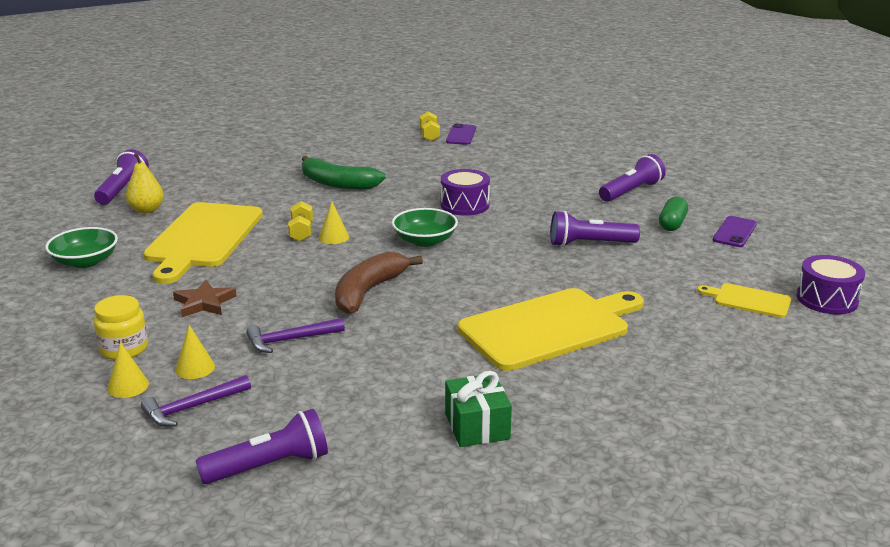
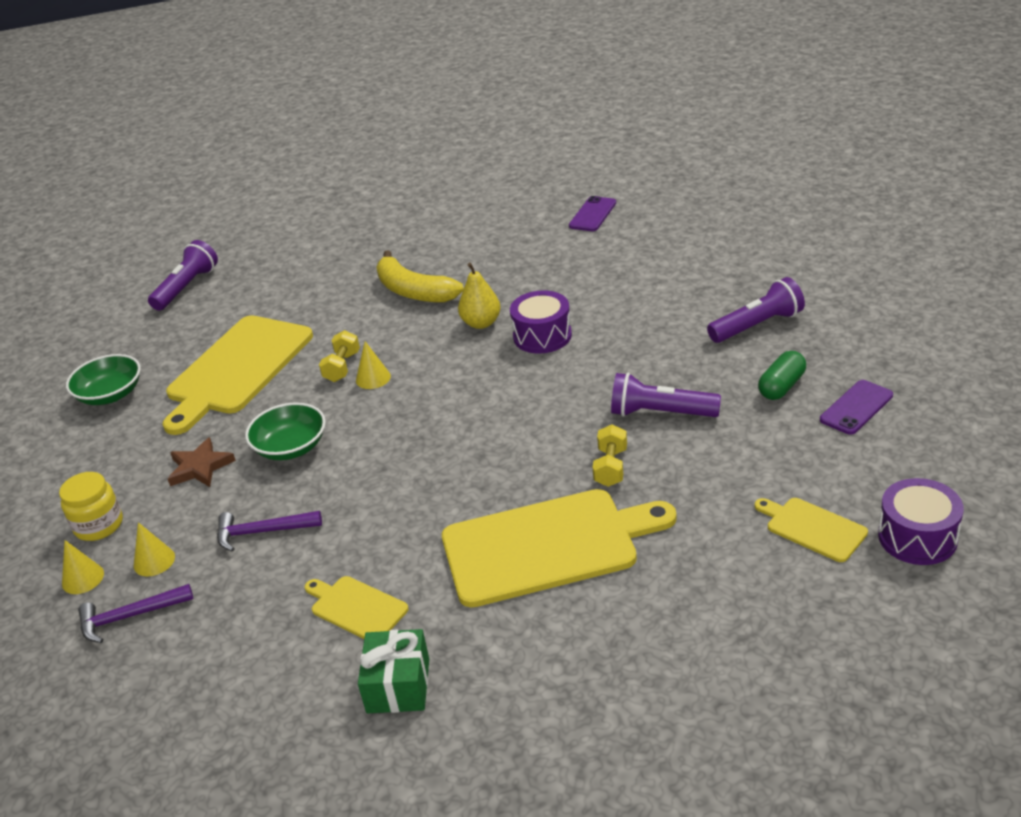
camera: 20 degrees right, 10 degrees up
yellow pear [126,153,164,213] -> yellow pear moved to [458,263,501,329]
purple flashlight [196,409,328,484] -> none
green banana [302,156,386,190] -> yellow banana [376,250,463,302]
brown banana [335,252,423,314] -> none
green bowl [392,208,458,247] -> green bowl moved to [245,403,326,460]
yellow dumbbell [419,111,440,141] -> yellow dumbbell moved to [593,424,627,487]
none -> yellow cutting board [305,576,409,639]

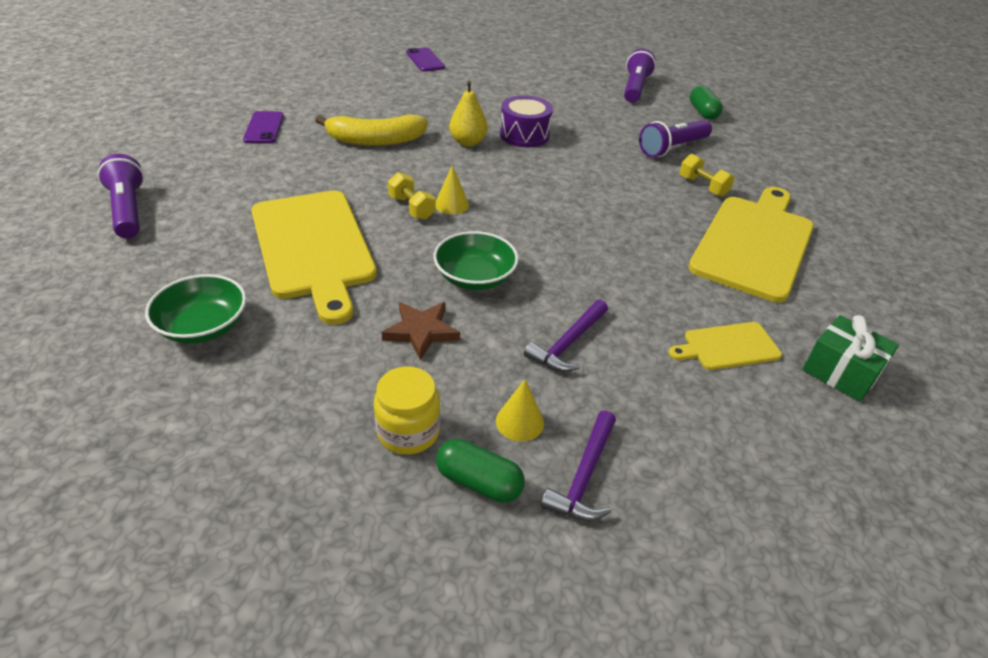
camera: 55 degrees left, 5 degrees up
yellow cone [62,540,104,594] -> green capsule [436,439,525,503]
yellow cutting board [755,498,868,562] -> none
purple phone [820,380,893,435] -> purple phone moved to [243,111,284,144]
purple drum [878,478,964,565] -> none

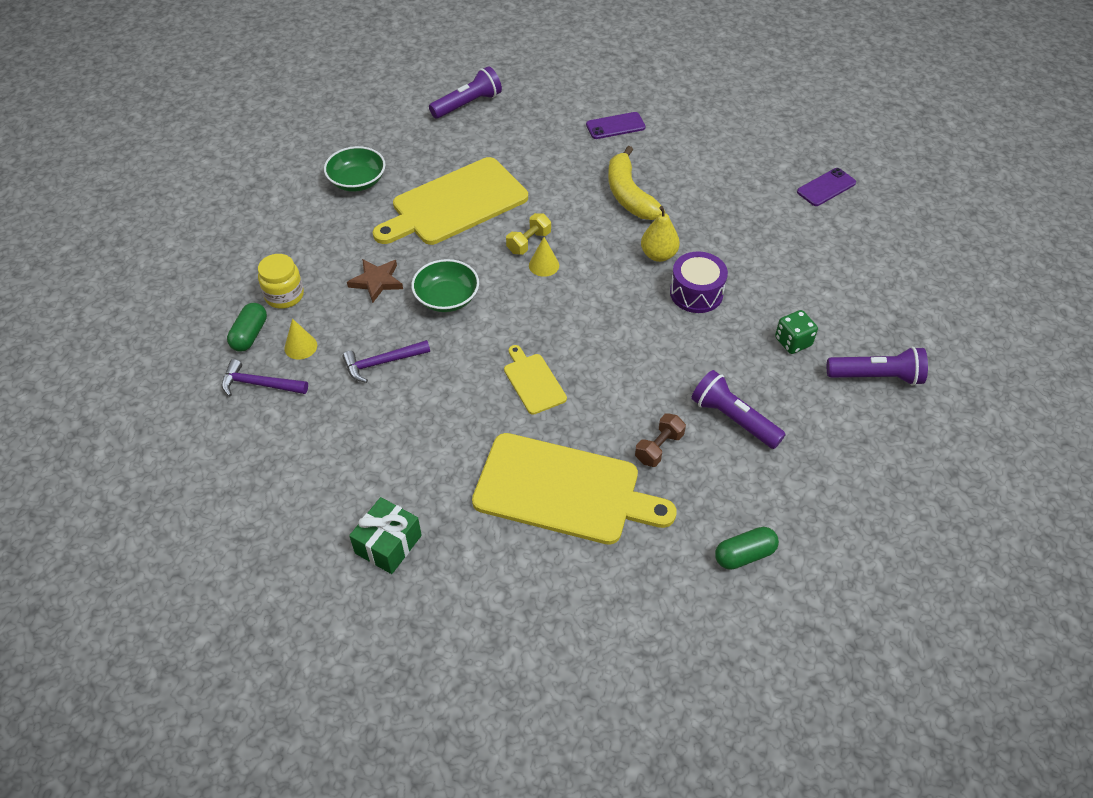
camera: 80 degrees right, 10 degrees up
purple hammer [524,300,608,372] -> purple hammer turned 45 degrees counterclockwise [343,340,430,383]
yellow cutting board [669,322,782,370] -> yellow cutting board moved to [504,345,567,415]
yellow dumbbell [679,154,735,197] -> brown dumbbell [635,413,686,467]
green capsule [690,85,723,120] -> green capsule moved to [715,527,779,570]
none -> green dice [775,310,818,354]

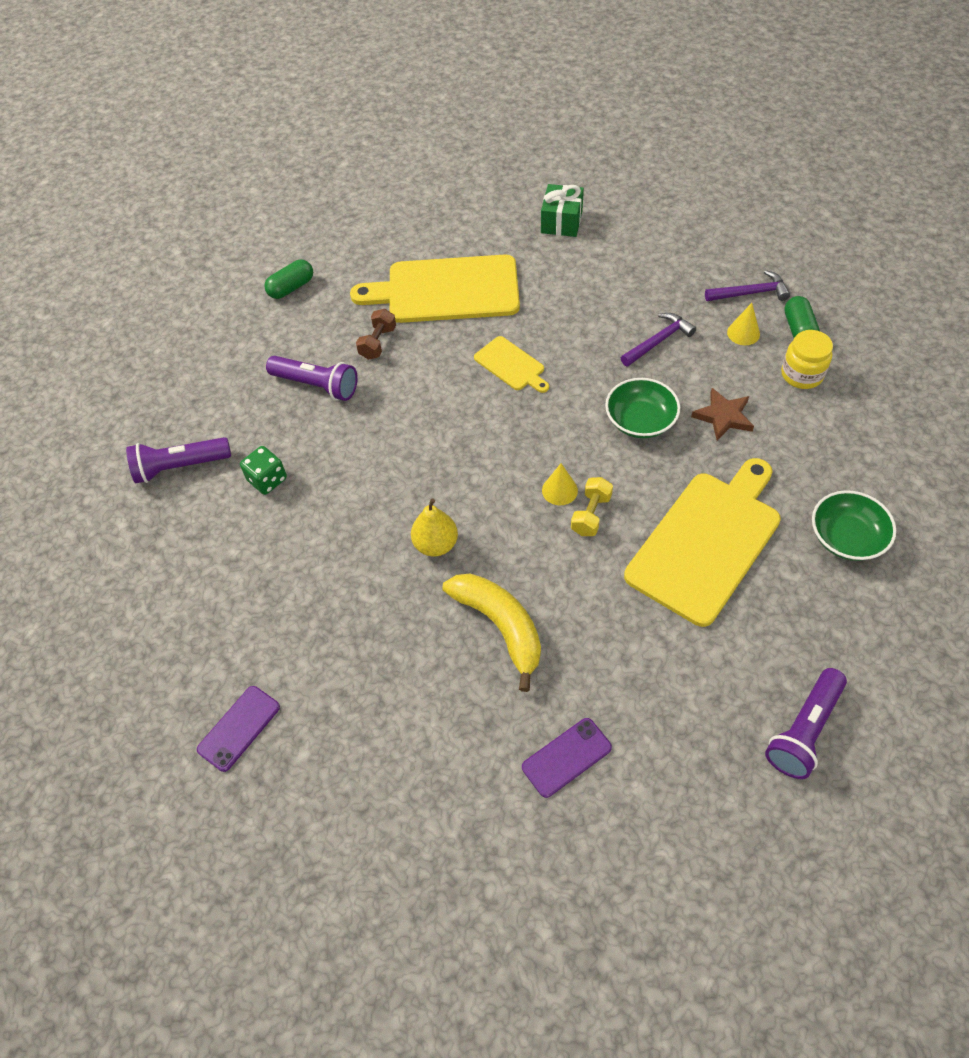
camera: 165 degrees right, 5 degrees up
purple drum [670,251,728,313] -> none

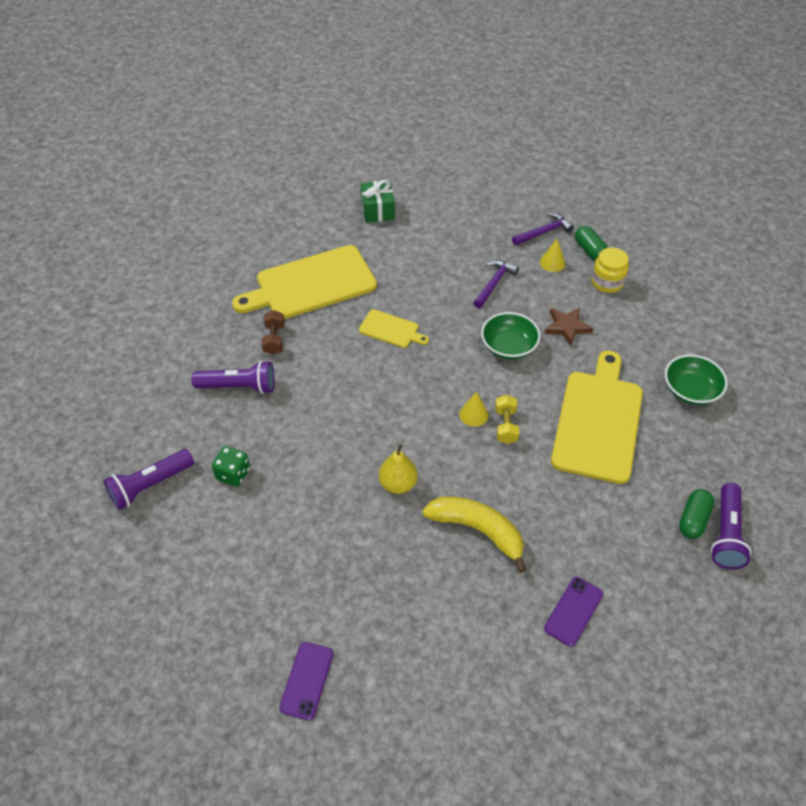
camera: 25 degrees left, 5 degrees down
green capsule [264,260,313,299] -> green capsule moved to [679,489,714,539]

